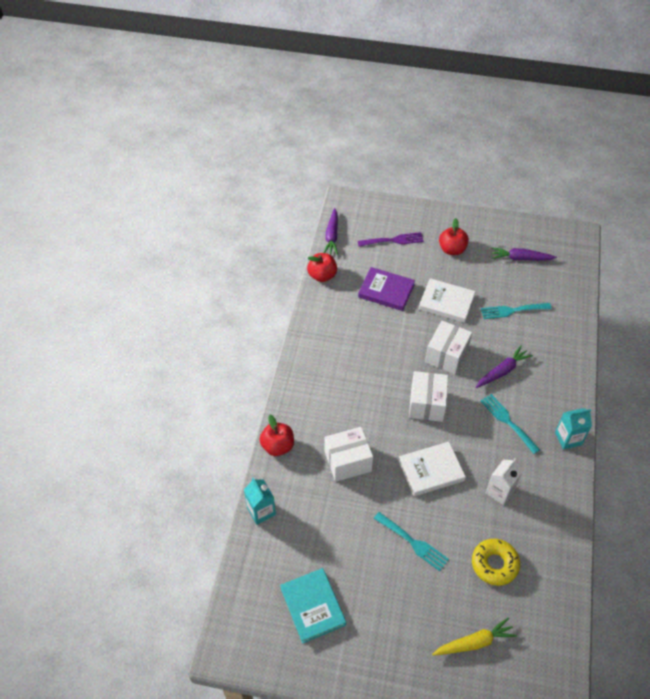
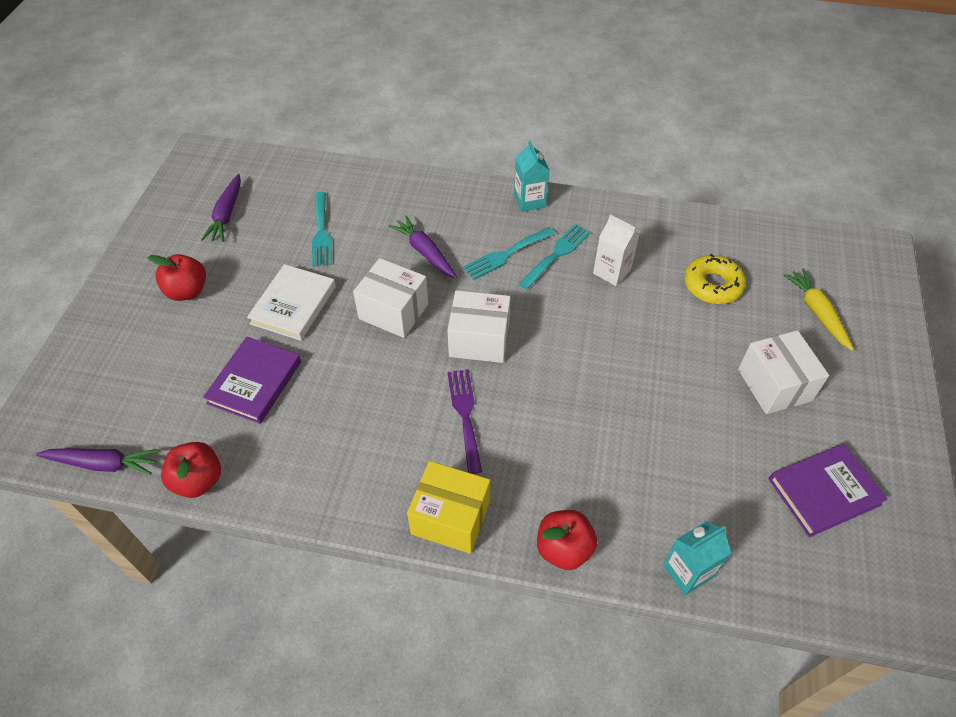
camera: 90 degrees left, 0 degrees up
turquoise book [280,568,346,644] -> purple book [769,444,888,537]
white box [325,427,373,482] -> white box moved to [738,330,829,414]
purple fork [358,232,424,247] -> purple fork moved to [447,369,482,474]
turquoise fork [374,512,449,571] -> turquoise fork moved to [518,223,591,290]
white book [398,442,466,496] -> none
none -> yellow box [407,461,490,554]

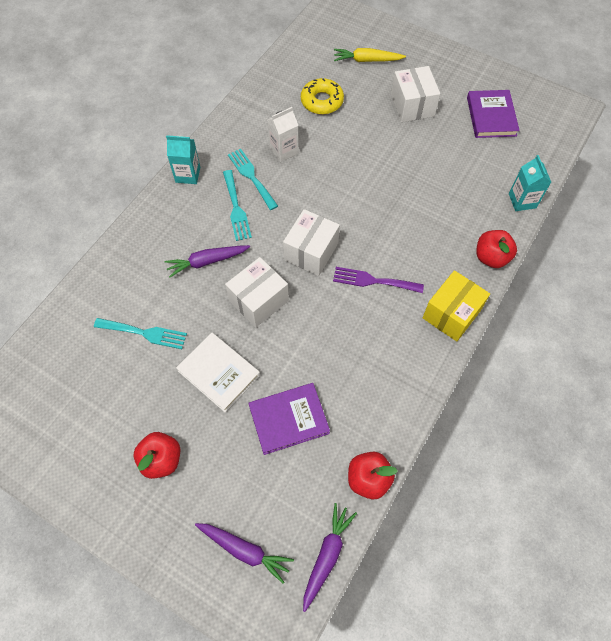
camera: 70 degrees left, 10 degrees up
purple carrot [201,174,241,242] -> purple carrot moved to [195,523,294,584]
purple book [203,337,301,424] -> purple book turned 60 degrees counterclockwise [248,383,330,455]
white box [738,330,829,414] -> white box turned 75 degrees clockwise [391,66,440,122]

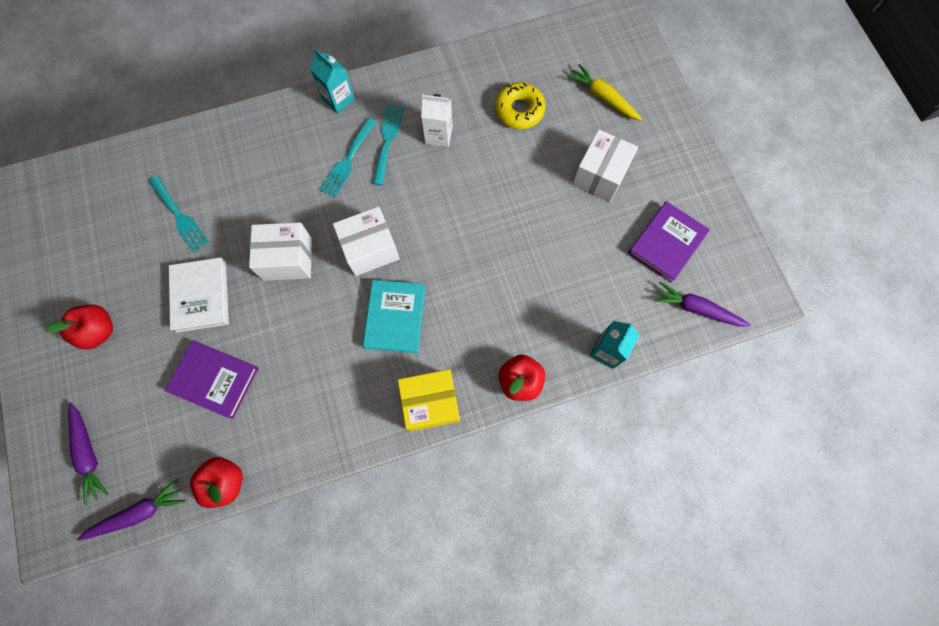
camera: 40 degrees right, 10 degrees up
purple carrot [165,245,250,278] -> purple carrot moved to [654,282,751,326]
purple fork [333,267,424,293] -> turquoise book [363,280,425,353]

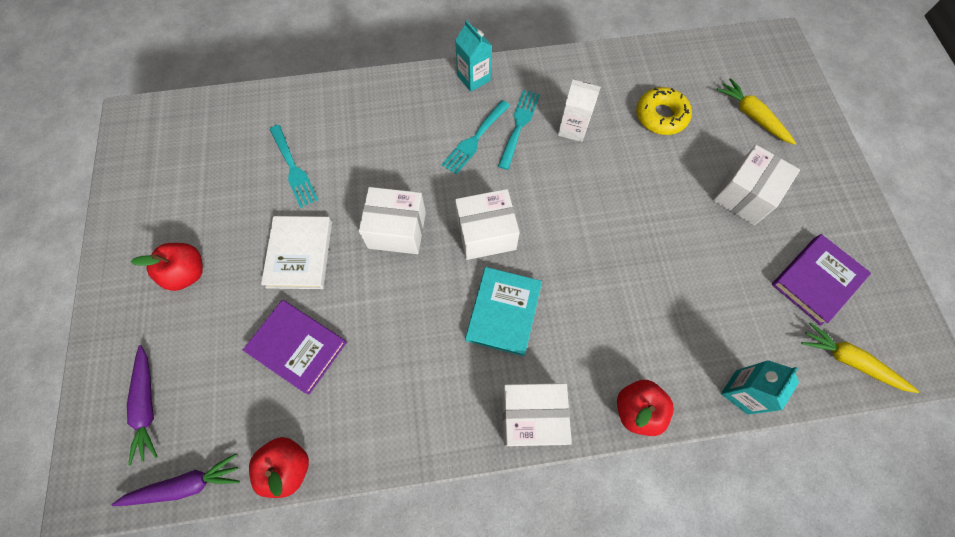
camera: 10 degrees right, 5 degrees down
yellow box [398,369,460,431] -> white box [502,383,572,446]
purple carrot [654,282,751,326] -> yellow carrot [801,322,919,393]

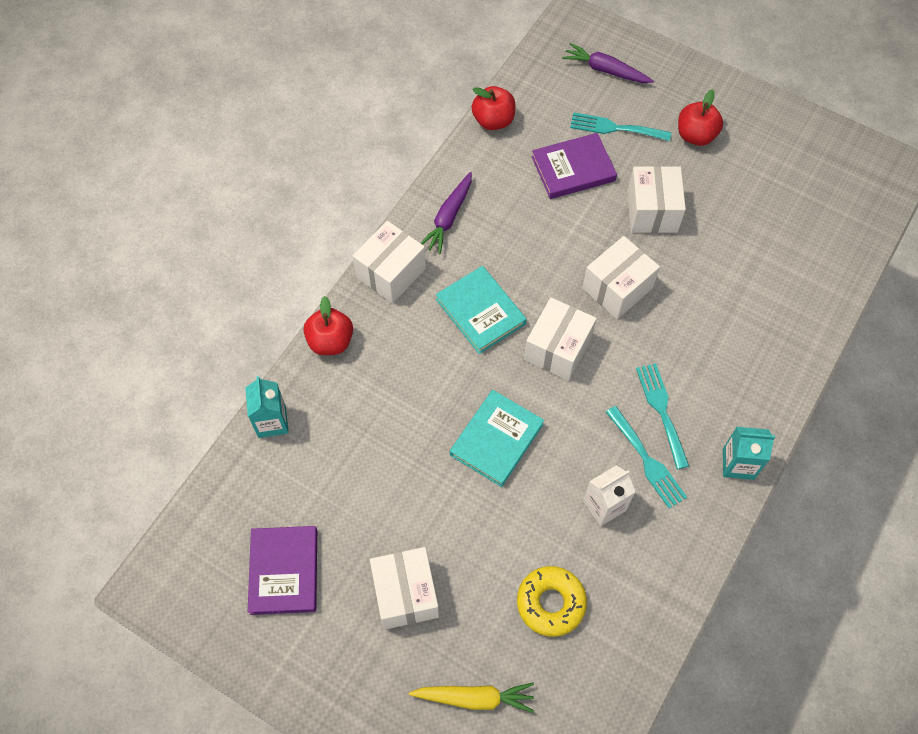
camera: 130 degrees right, 5 degrees down
purple carrot [112,453,240,506] -> purple carrot moved to [421,172,472,254]
white book [261,216,332,289] -> white box [627,166,686,233]
turquoise fork [270,125,318,208] -> turquoise fork moved to [570,112,672,141]
yellow carrot [801,322,919,393] -> none
none -> turquoise book [450,390,544,487]

